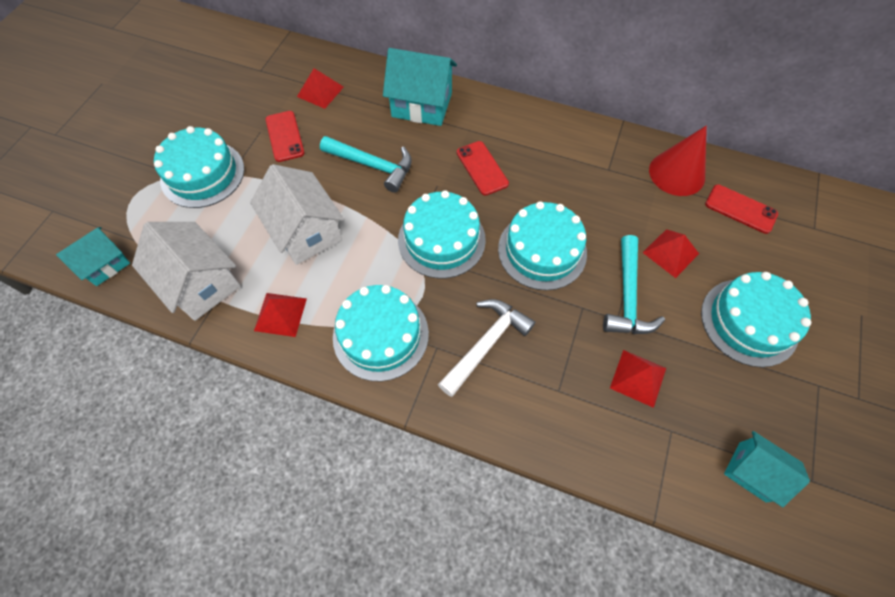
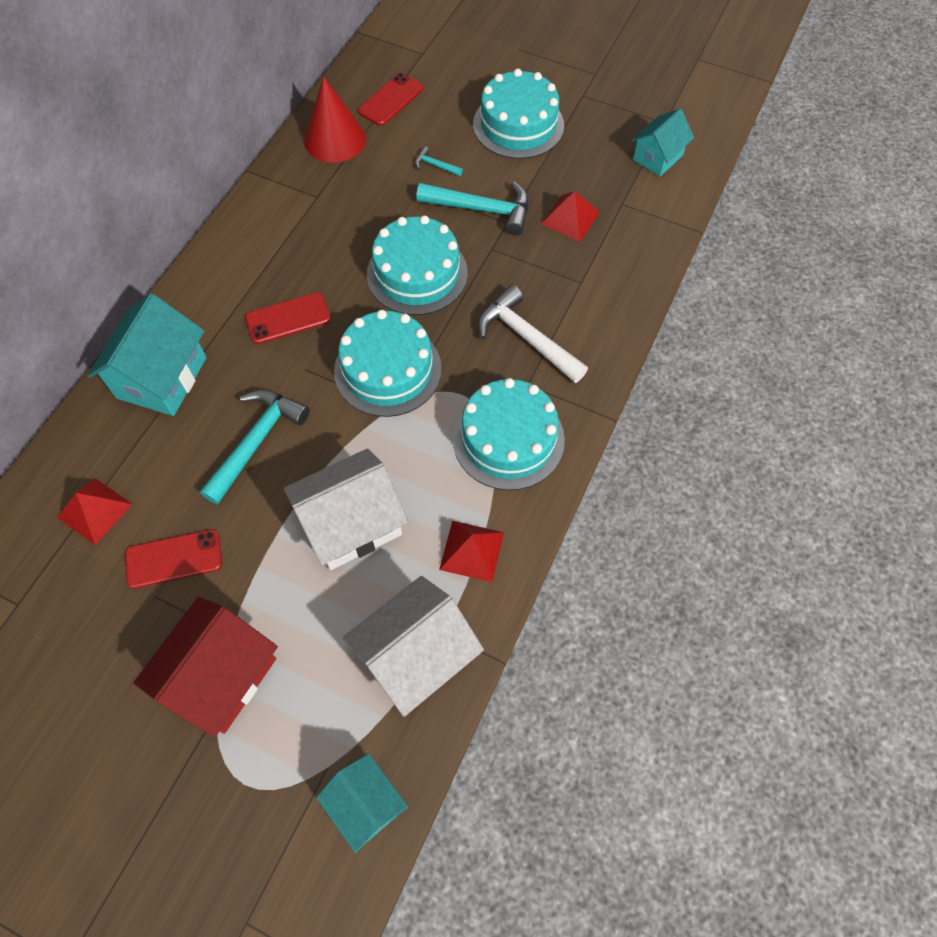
camera: 85 degrees left, 0 degrees up
turquoise cake [154,126,244,208] -> red house [133,597,278,737]
red pyramid [643,229,699,278] -> turquoise hammer [415,146,463,176]

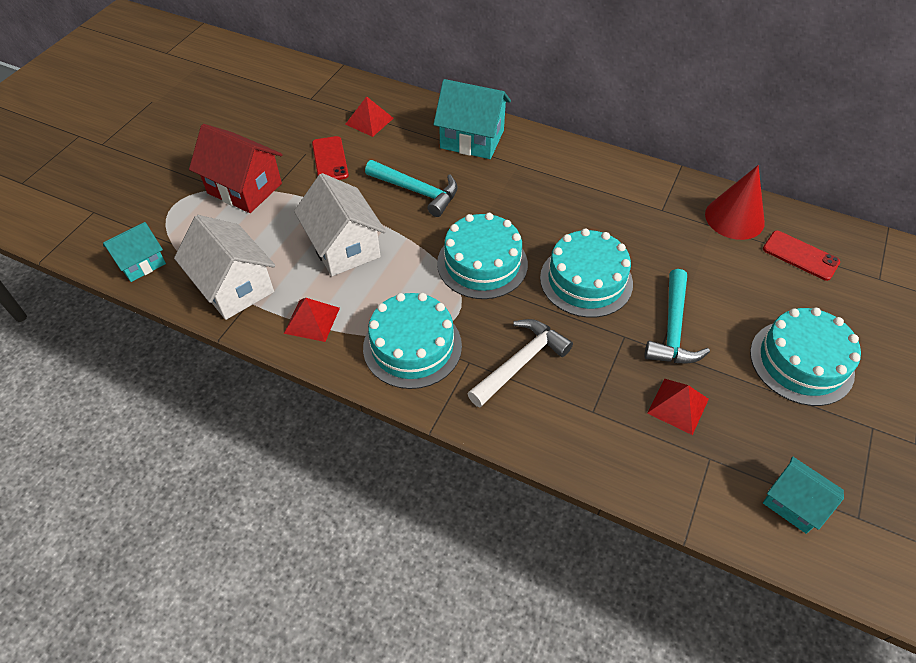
camera: 90 degrees right, 10 degrees down
red phone [245,292,331,344] -> none
turquoise hammer [415,146,463,176] -> none

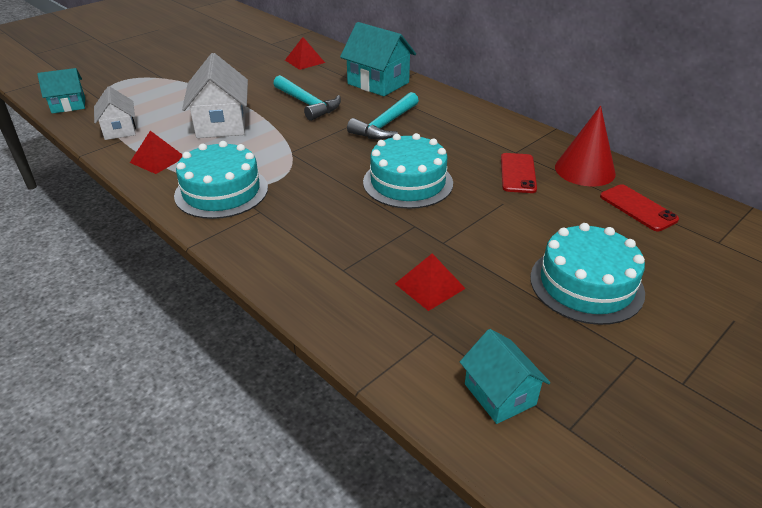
camera: 20 degrees right, 15 degrees down
white house [174,215,275,320] -> white house [94,86,136,140], size x0.62
red house [189,124,283,213] -> none
red phone [312,136,349,180] -> red phone moved to [501,153,537,193]
turquoise cake [437,213,528,299] -> none
white hammer [467,319,573,407] -> none
turquoise hammer [644,269,710,363] -> turquoise hammer moved to [347,92,419,140]

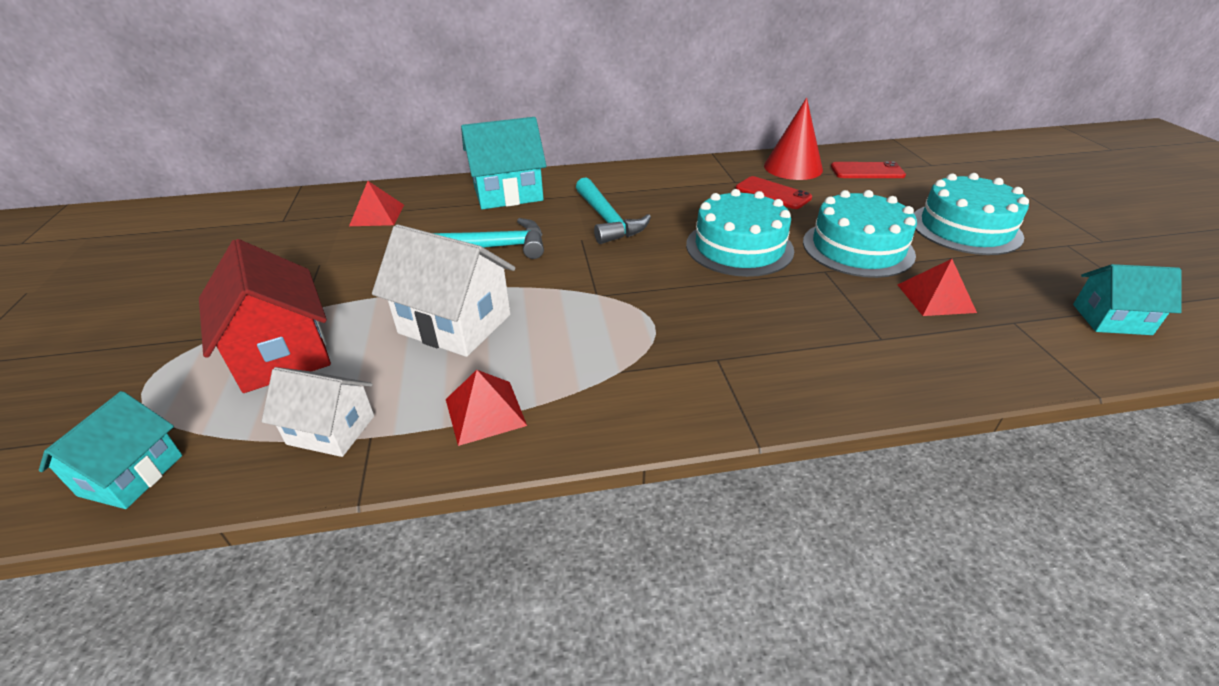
camera: 55 degrees left, 0 degrees up
turquoise cake [174,141,268,219] -> turquoise cake moved to [803,190,917,278]
none -> red house [199,239,331,393]

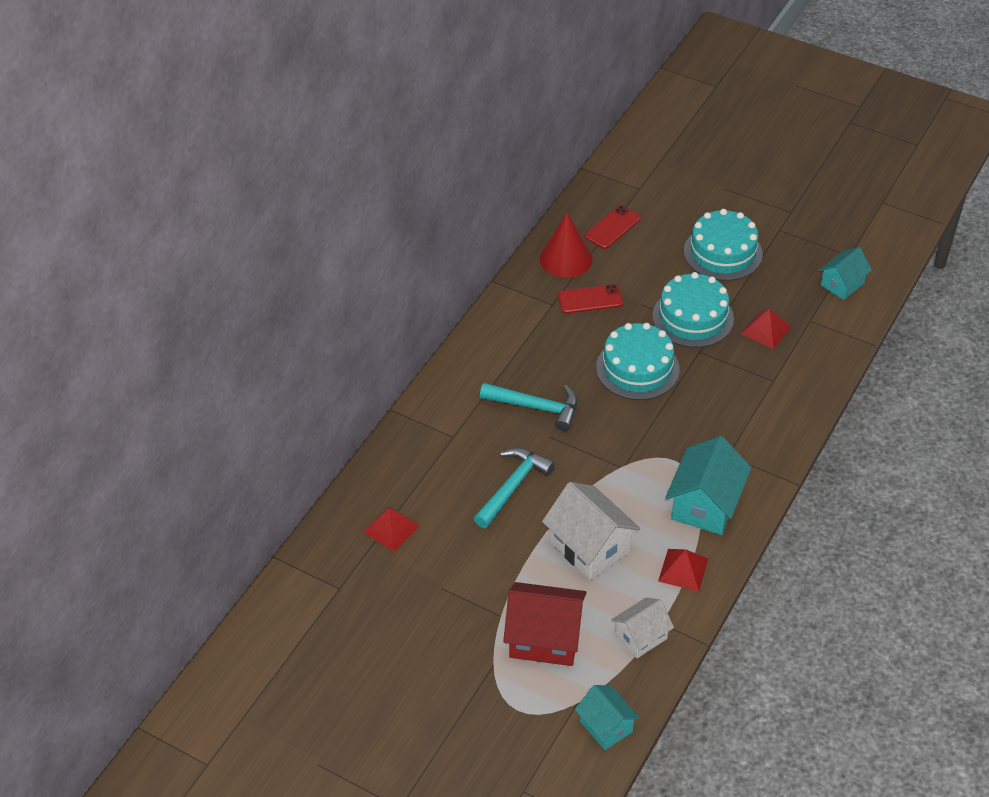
camera: 50 degrees left, 10 degrees up
white house [372,224,515,357] -> white house turned 75 degrees clockwise [542,482,640,580]
turquoise house [461,117,546,209] -> turquoise house moved to [665,436,752,535]

